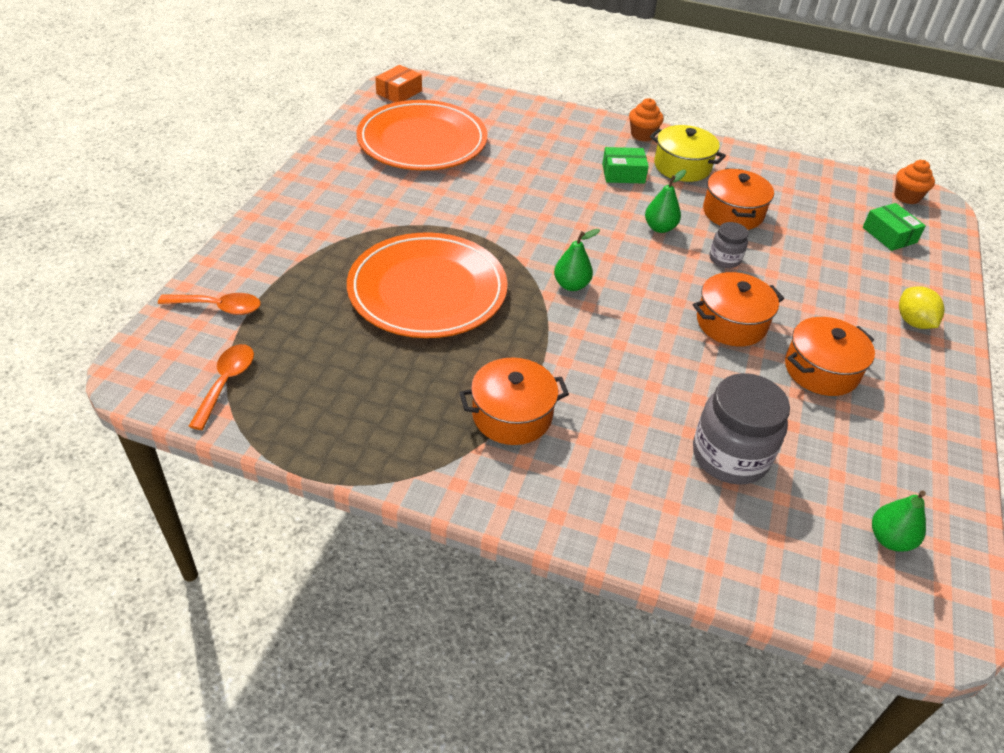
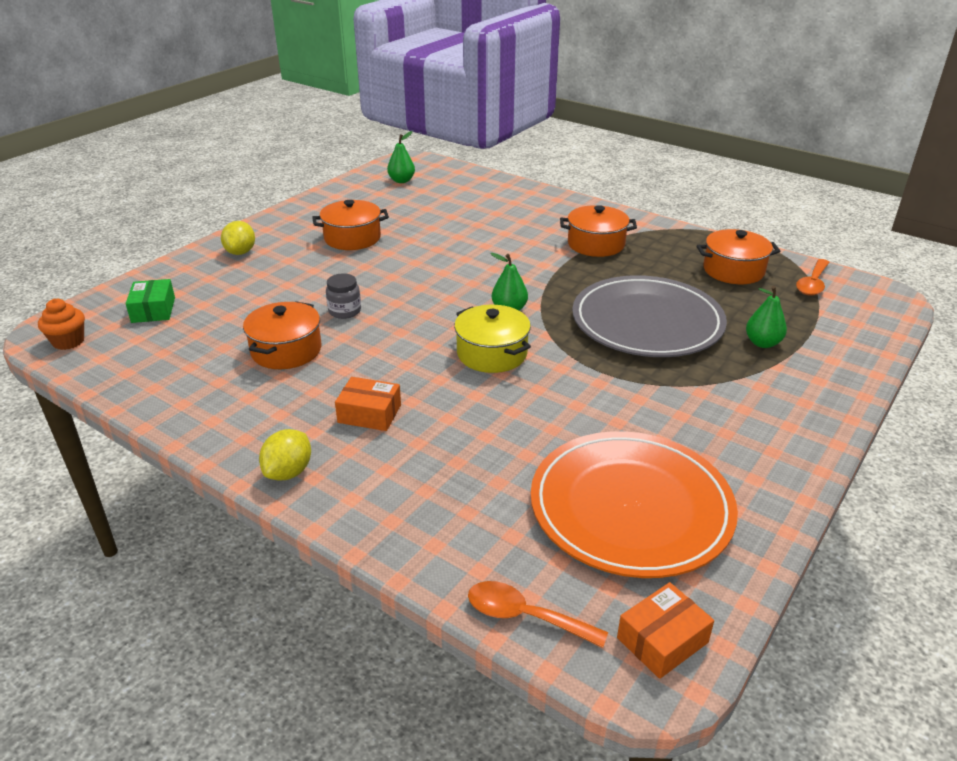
camera: 160 degrees left, 10 degrees down
orange spoon [158,293,261,315] -> orange spoon moved to [468,581,608,648]
orange plate [347,232,507,338] -> grey plate [572,275,727,357]
green box [602,147,649,184] -> orange box [335,377,401,431]
orange cupcake [629,98,664,141] -> yellow lemon [259,429,311,481]
green pear [645,170,686,233] -> green pear moved to [746,286,787,348]
yellow pot [650,125,726,182] -> yellow pot moved to [454,305,531,373]
orange pot [693,272,784,346] -> orange pot moved to [697,229,780,284]
grey jar [693,373,790,485] -> none

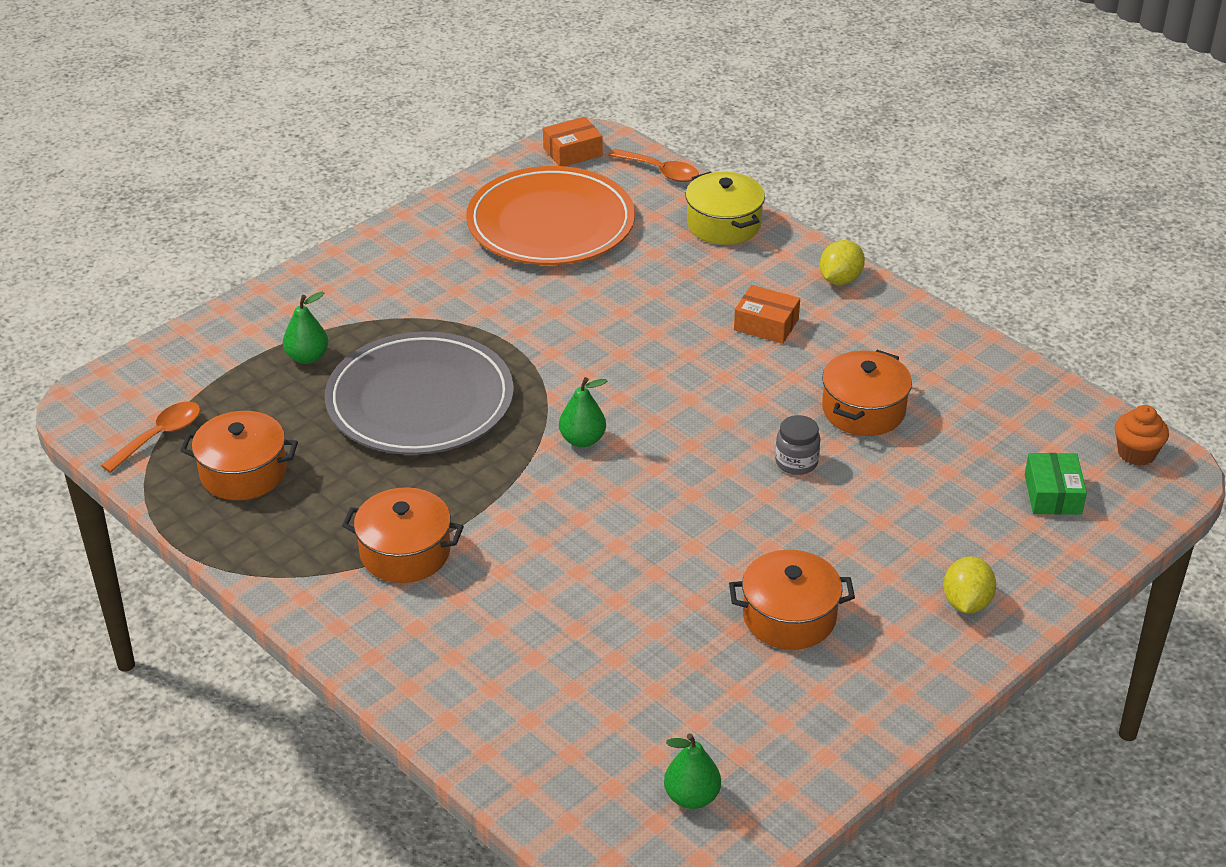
camera: 170 degrees left, 5 degrees up
yellow pot [454,305,531,373] -> yellow pot moved to [685,172,765,245]

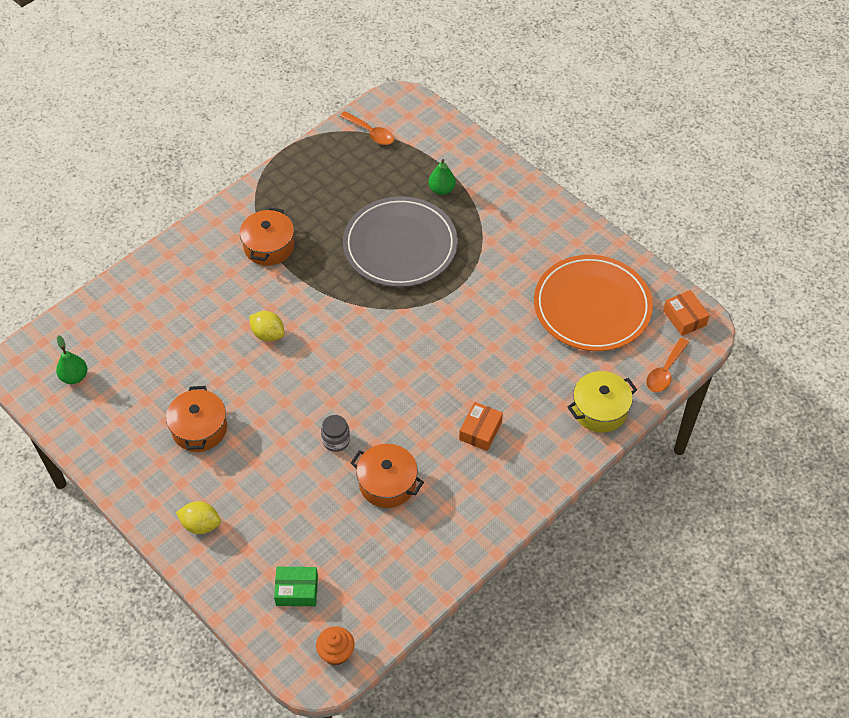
camera: 90 degrees right, 15 degrees up
orange pot [180,411,298,500] -> none
green pear [559,377,607,447] -> none
yellow lemon [820,240,865,285] -> yellow lemon moved to [249,311,284,342]

